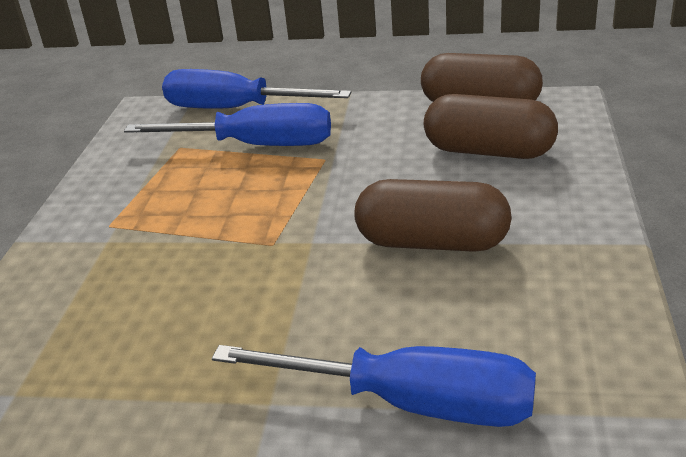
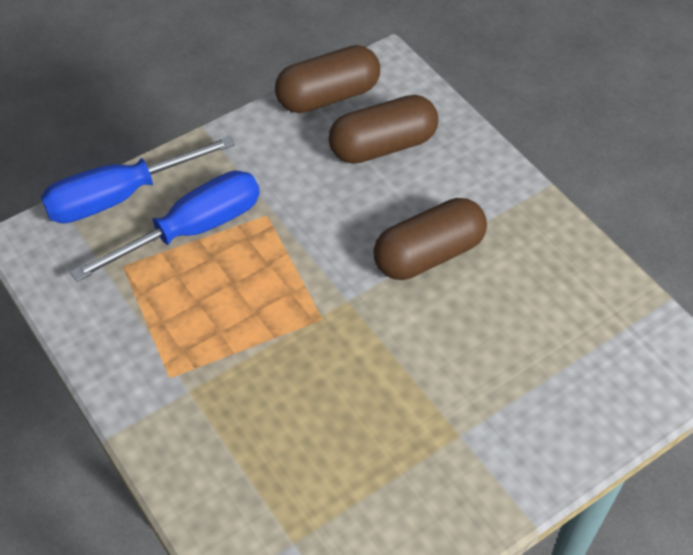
camera: 45 degrees left, 20 degrees up
blue screwdriver [212,345,536,427] -> none

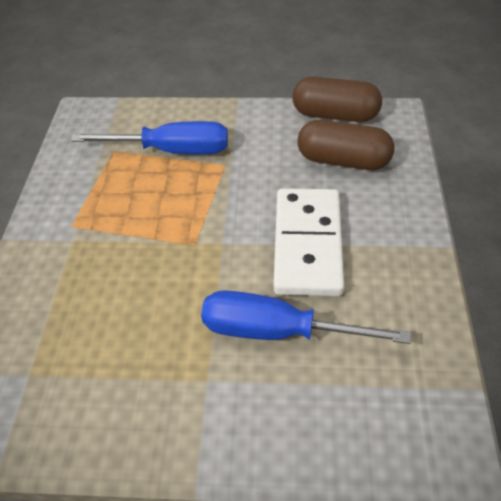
camera: 40 degrees right, 5 degrees down
blue screwdriver [41,136,235,223] -> blue screwdriver moved to [201,290,411,344]
brown capsule [373,198,487,280] -> white domino [273,188,344,296]

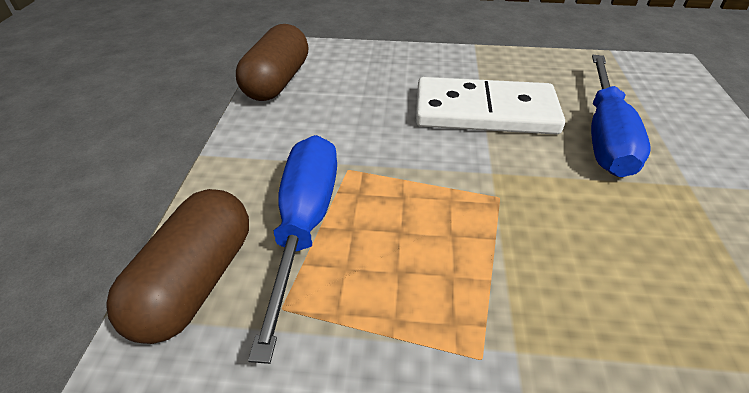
camera: 90 degrees left, 5 degrees down
brown capsule [297,120,394,170] -> brown capsule moved to [106,189,249,344]

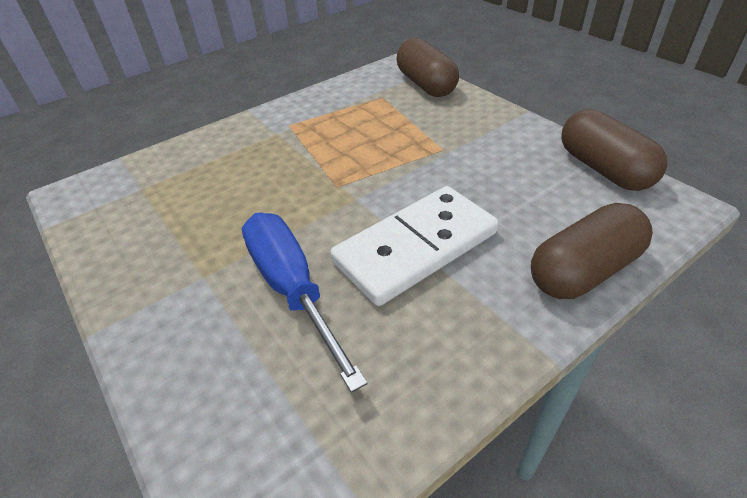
camera: 140 degrees right, 0 degrees up
blue screwdriver [248,135,337,364] -> none
none -> brown capsule [531,203,653,299]

